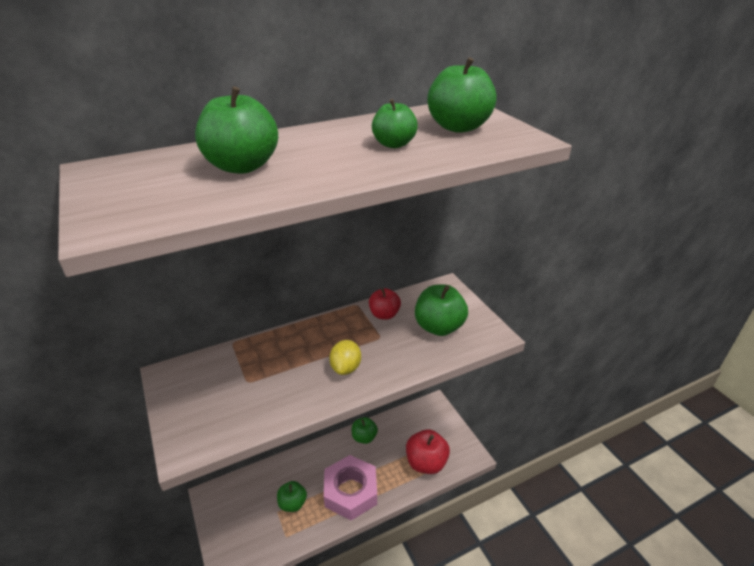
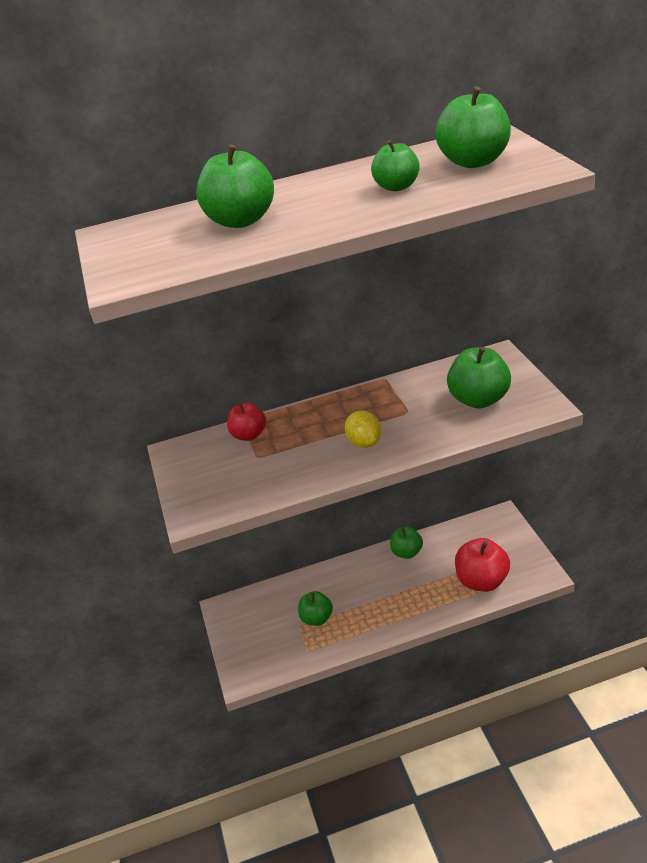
camera: 15 degrees right, 0 degrees up
pink nut [324,455,377,521] -> none
yellow lemon [329,340,361,375] -> yellow lemon turned 45 degrees counterclockwise [345,411,382,448]
red apple [369,288,401,320] -> red apple moved to [227,403,266,441]

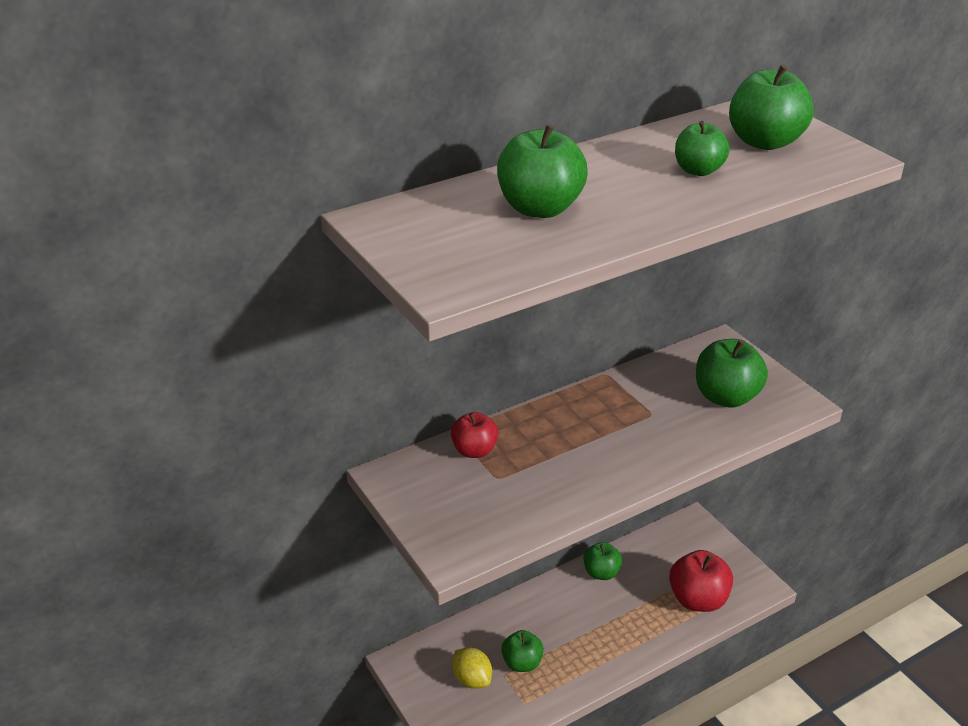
camera: 20 degrees left, 0 degrees up
yellow lemon [345,411,382,448] -> yellow lemon moved to [452,647,492,689]

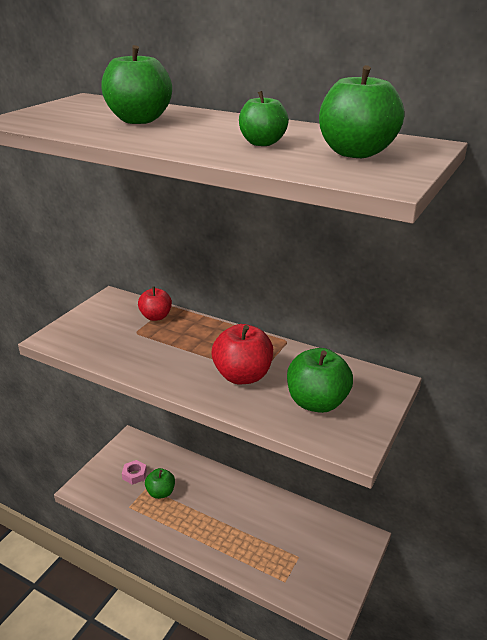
camera: 60 degrees right, 5 degrees down
yellow lemon [452,647,492,689] -> pink nut [122,460,147,485]
green apple [584,542,622,580] -> none
red apple [669,550,733,612] -> red apple moved to [211,324,273,384]

